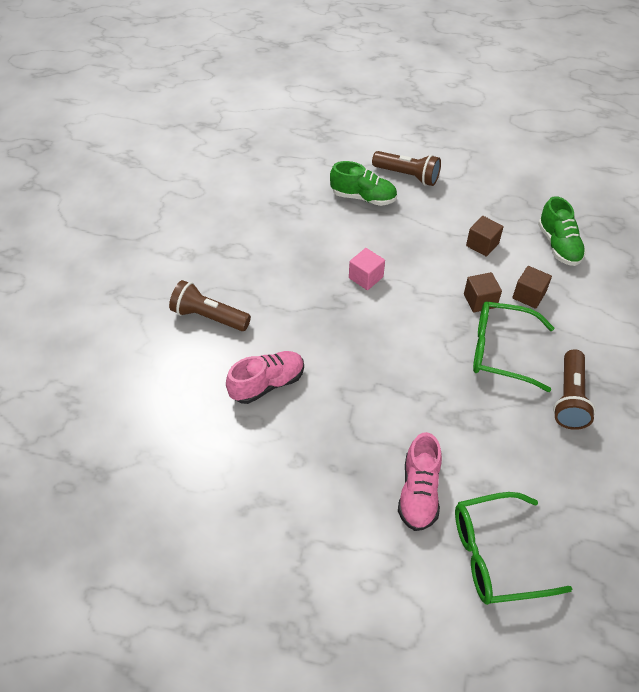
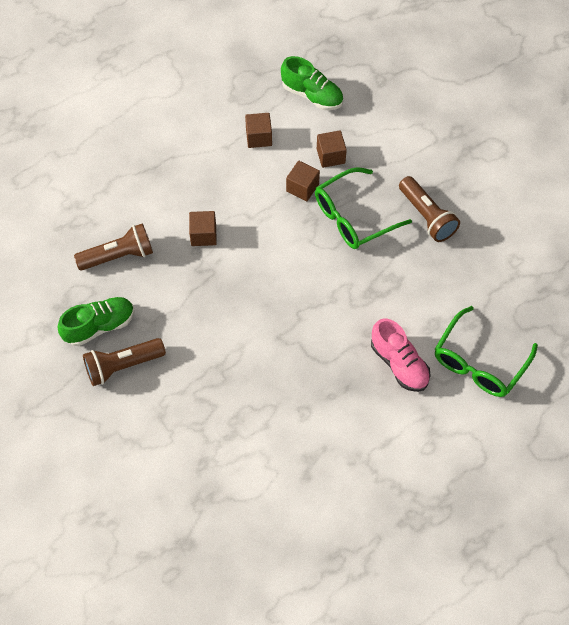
camera: 45 degrees left, 10 degrees up
pink shoe [226,351,304,404] -> none
green shoe [330,161,397,206] -> green shoe moved to [57,297,134,346]
pink cube [349,248,385,290] -> brown cube [189,211,217,246]
brown flashlight [372,151,441,186] -> brown flashlight moved to [74,223,153,270]

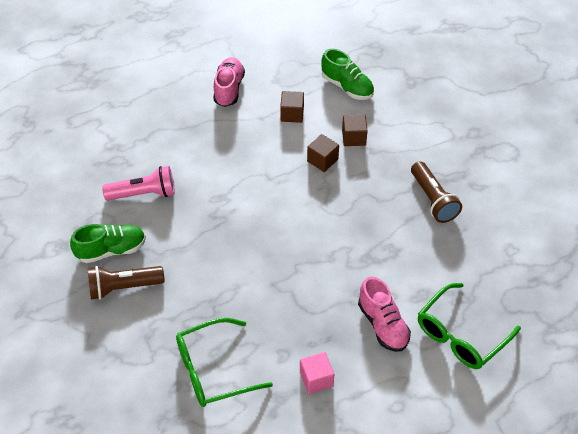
camera: 10 degrees right, 10 degrees down
brown flashlight [74,223,153,270] -> pink flashlight [102,166,175,200]
brown cube [189,211,217,246] -> none
green glasses [315,167,412,249] -> green glasses moved to [176,318,273,407]
none -> pink shoe [213,57,245,107]
none -> pink cube [300,352,334,394]

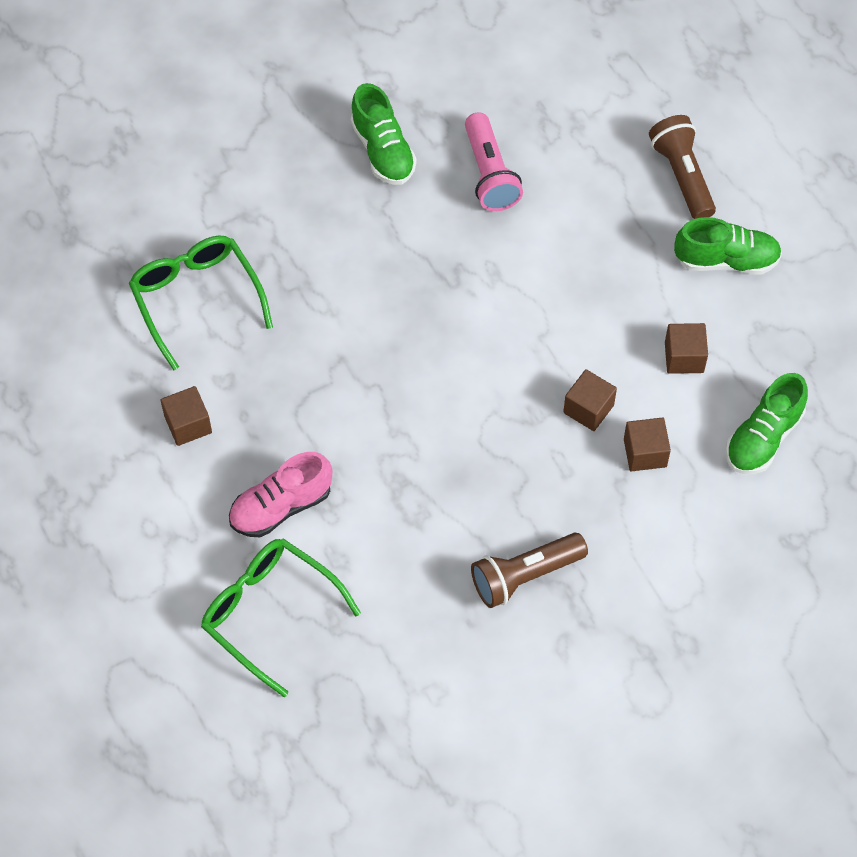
camera: 85 degrees right, 10 degrees up
brown flashlight [87,266,165,300] -> brown flashlight moved to [649,115,716,219]
pink shoe [213,57,245,107] -> green shoe [674,217,782,275]
pink cube [300,352,334,394] -> brown cube [161,386,212,446]

